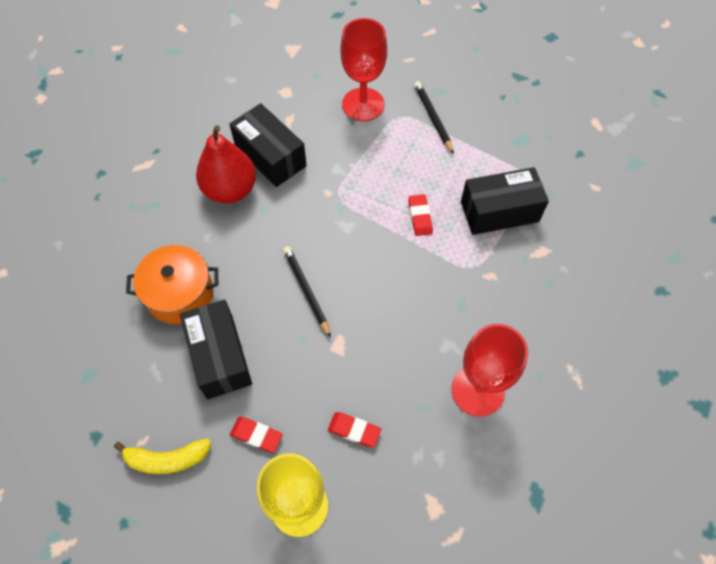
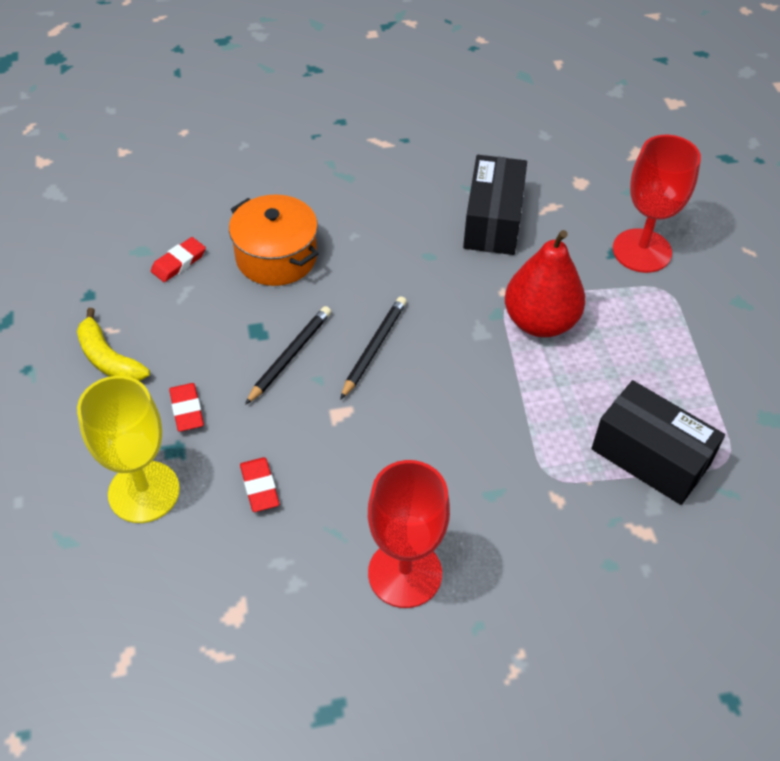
camera: 50 degrees right, 10 degrees down
black box [180,299,252,399] -> none
red pear [196,125,256,204] -> red pear moved to [505,230,585,337]
red eraser [408,194,433,236] -> red eraser moved to [151,237,206,282]
black pencil [414,81,454,154] -> black pencil moved to [245,306,331,405]

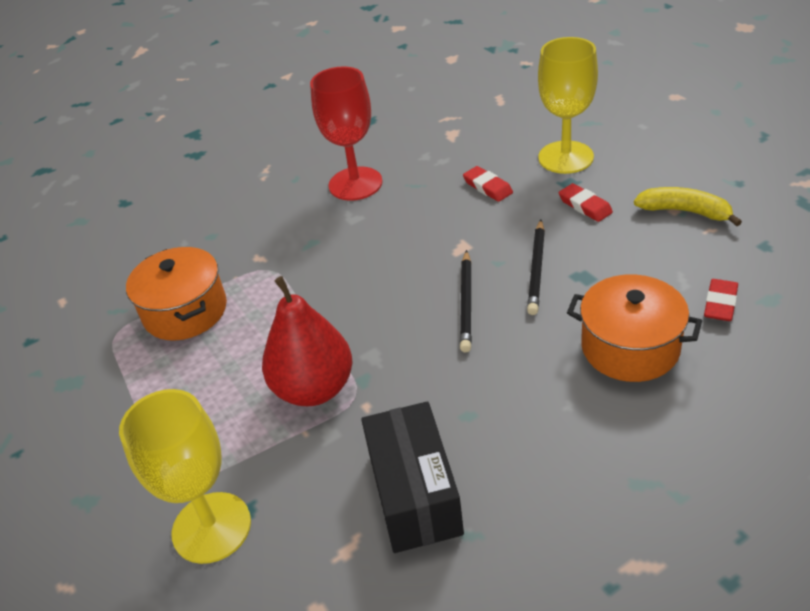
camera: 165 degrees right, 10 degrees down
black box [591,380,725,505] -> orange pot [126,247,227,341]
red goblet [613,135,701,273] -> yellow goblet [119,389,251,564]

